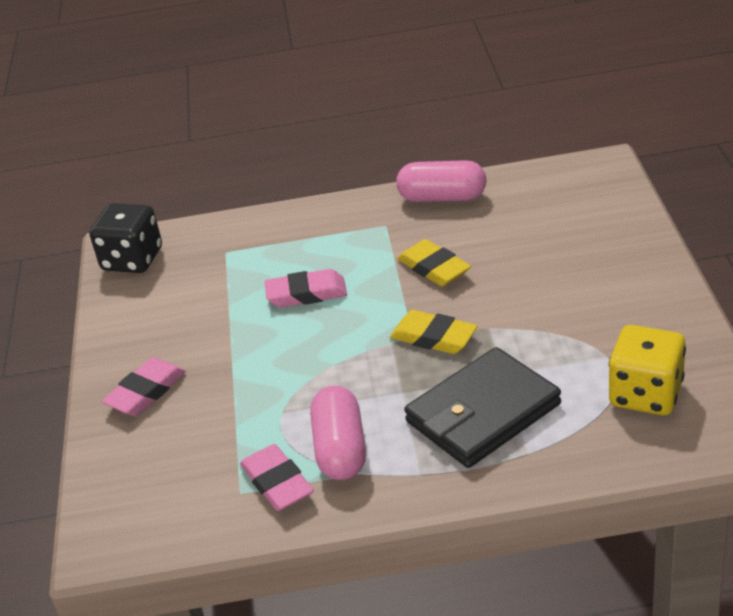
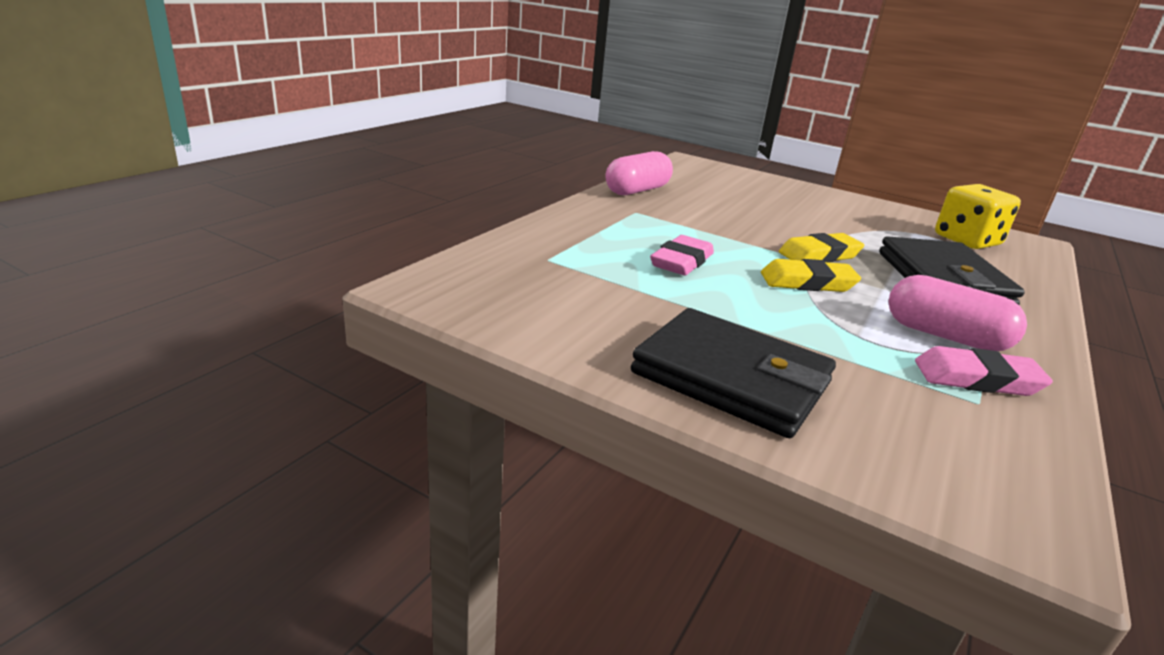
camera: 60 degrees left, 10 degrees down
black dice [89,203,162,273] -> none
pink eraser [102,357,186,416] -> black wallet [631,308,836,438]
yellow eraser [397,239,471,286] -> yellow eraser moved to [761,259,861,292]

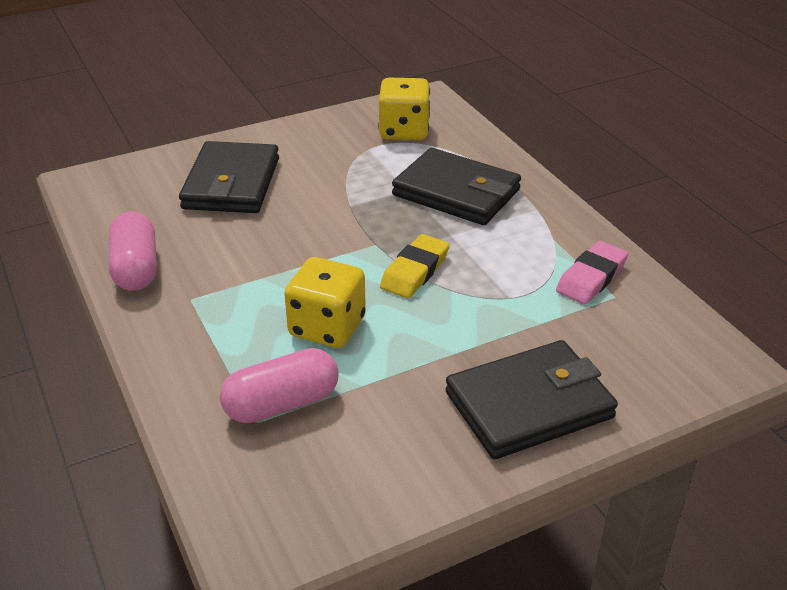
camera: 55 degrees left, 10 degrees up
pink eraser [650,235,714,276] -> yellow dice [284,257,366,348]
yellow eraser [779,233,865,262] -> none
pink capsule [888,275,1027,351] -> pink capsule moved to [220,348,339,423]
none -> black wallet [179,141,279,213]

